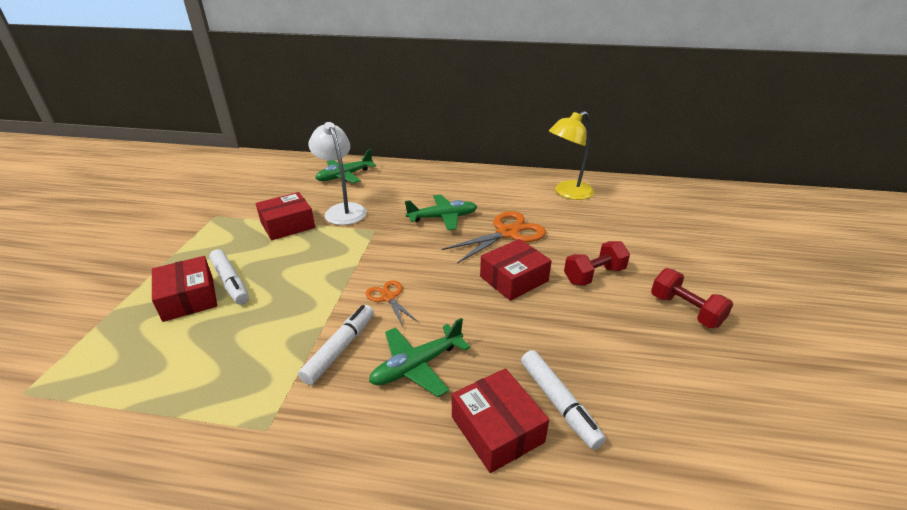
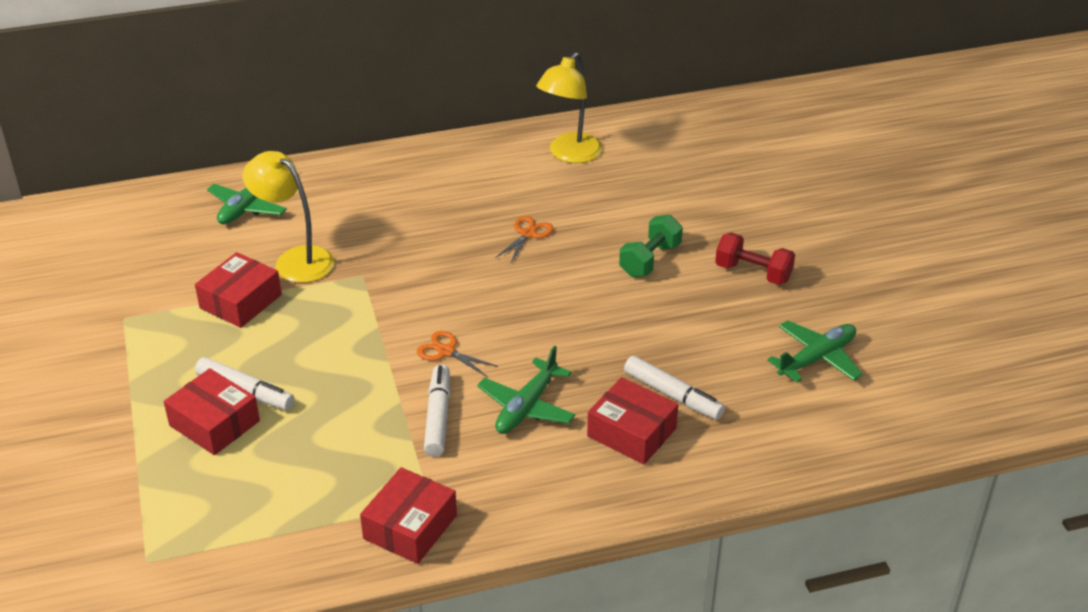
camera: 25 degrees left, 5 degrees up
white lamp [309,122,367,225] -> yellow lamp [243,151,335,283]
green plane [405,195,477,230] -> green plane moved to [767,320,863,382]
orange scissors [442,211,546,264] -> orange scissors [495,216,554,263], size x0.55
red box [480,239,552,301] -> red box moved to [360,467,457,564]
red dumbbell [564,241,630,286] -> green dumbbell [619,215,683,277]

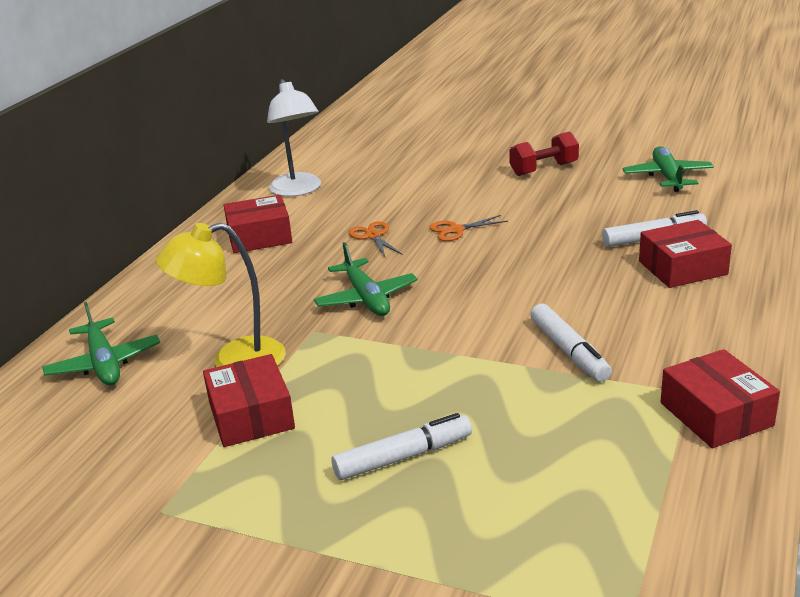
camera: 50 degrees left, 10 degrees down
red box [164,368,260,455] -> red box moved to [224,195,292,253]
orange scissors [417,331,498,377] -> orange scissors moved to [429,215,508,241]
white marker [424,364,450,457] -> white marker turned 150 degrees counterclockwise [530,304,612,382]
green plane [477,346,575,434] -> green plane moved to [314,242,418,316]
yellow lamp [536,52,602,163] -> white lamp [267,79,321,197]
green dumbbell [619,215,683,277] -> none

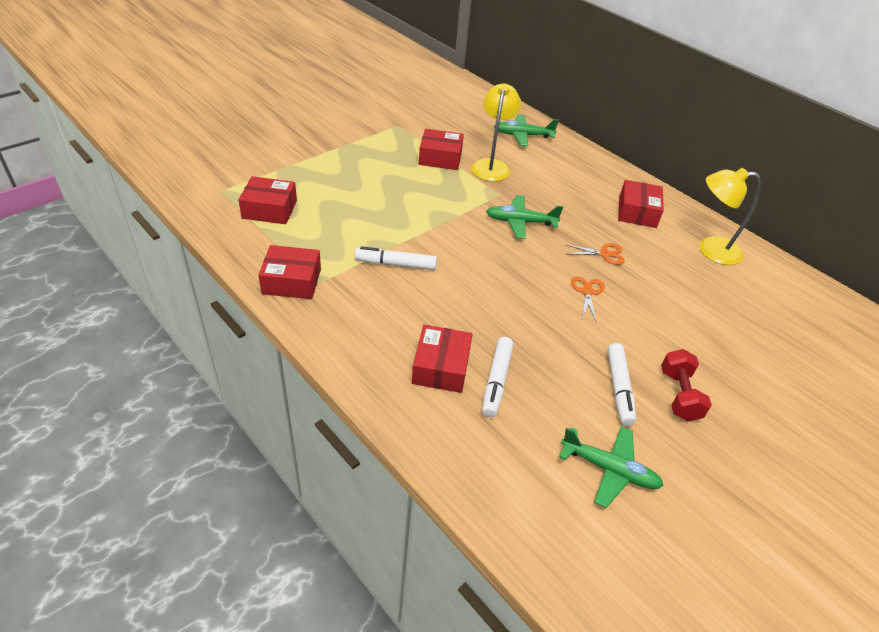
camera: 110 degrees right, 15 degrees up
white lamp [267,79,321,197] -> yellow lamp [699,168,761,265]
white marker [332,413,472,480] -> white marker moved to [608,343,636,426]
none -> red box [239,176,297,224]

